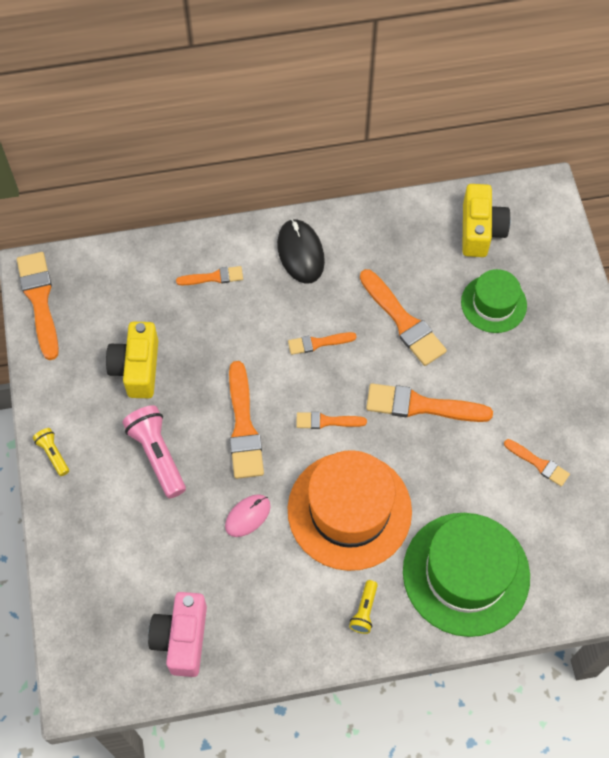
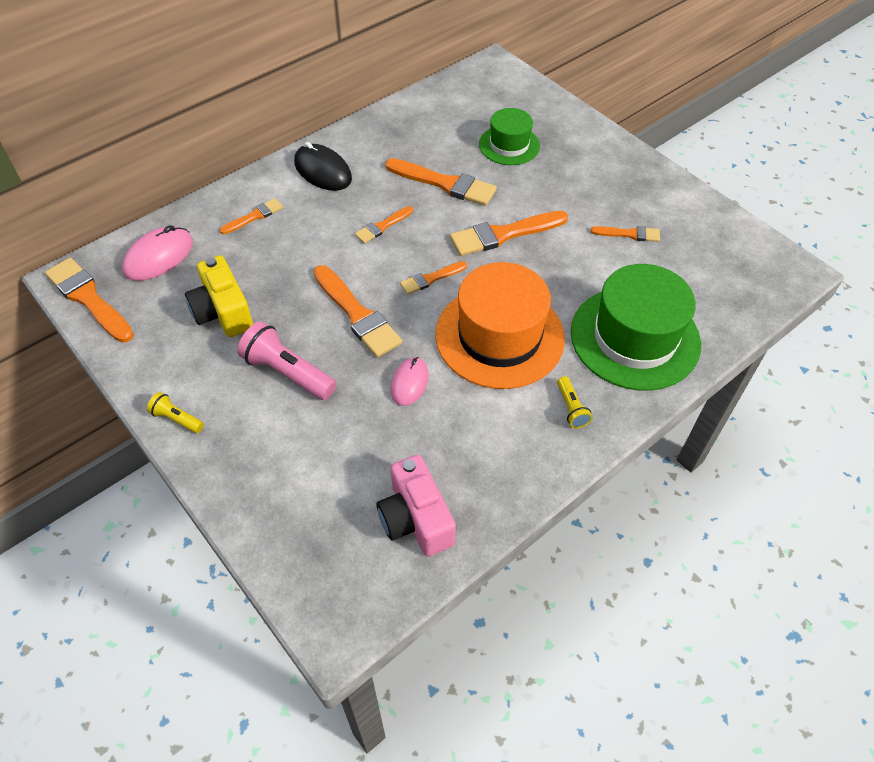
camera: 30 degrees left, 10 degrees down
yellow camera [462,184,510,257] -> none
none -> pink mouse [122,225,193,281]

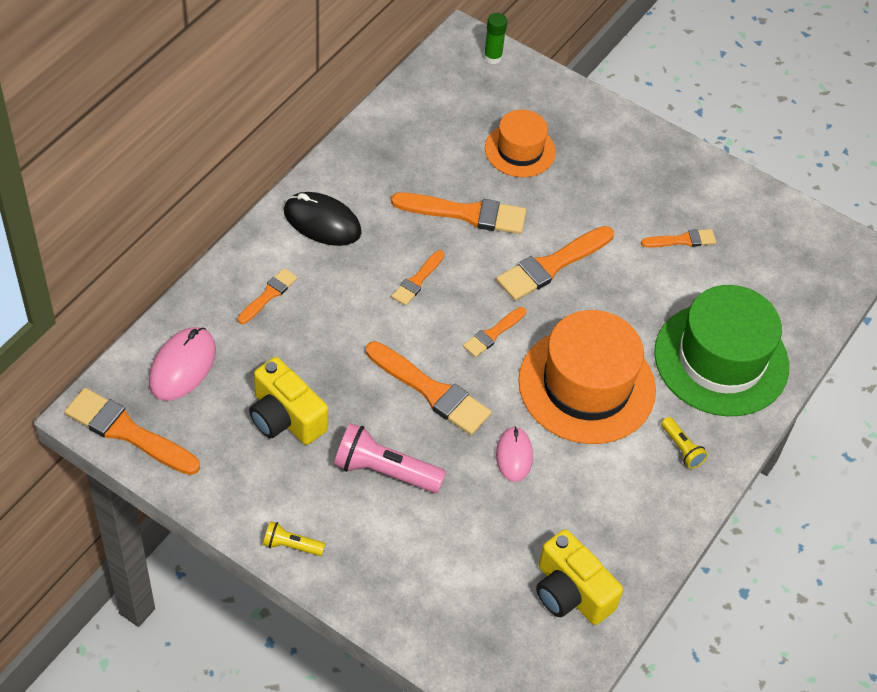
camera: 20 degrees left, 0 degrees up
pink camera [376,455,456,557] -> yellow camera [536,529,623,625]
green hat [479,108,540,165] -> orange hat [485,110,556,177]
none -> green glue stick [484,13,507,64]

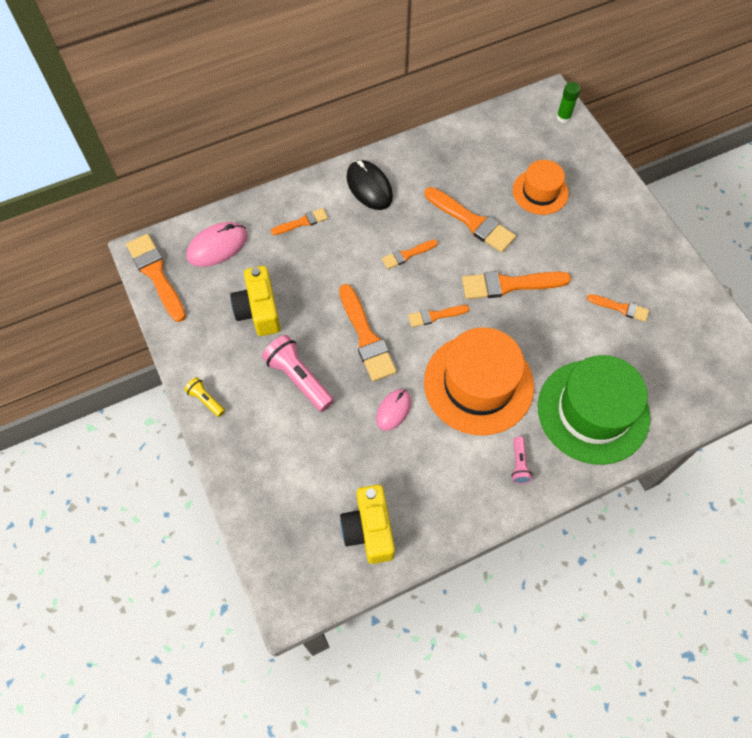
camera: 35 degrees right, 10 degrees up
yellow flashlight [661,417,708,469] -> pink flashlight [511,436,533,484]

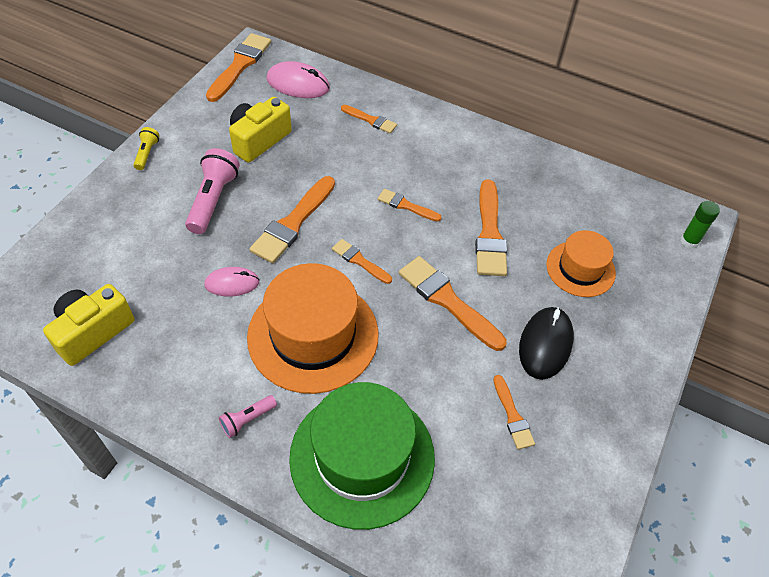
camera: 50 degrees right, 10 degrees down
black mouse [346,160,393,210] -> black mouse moved to [519,307,574,380]

